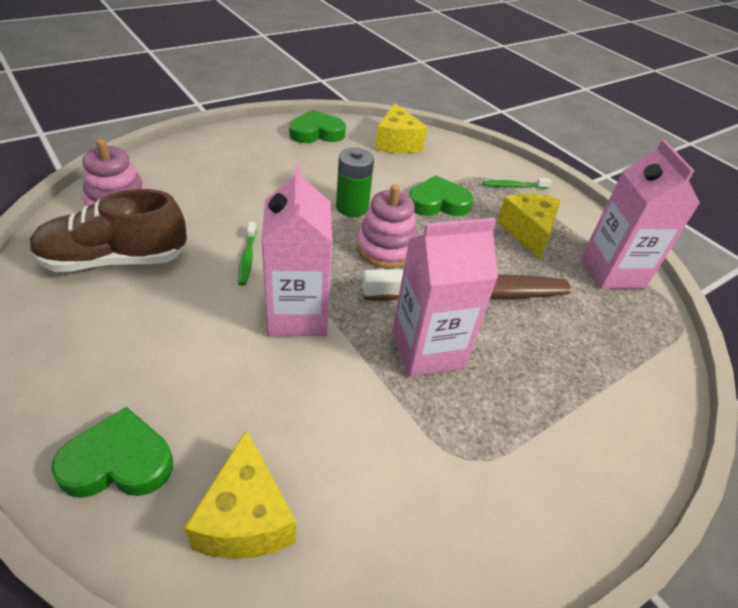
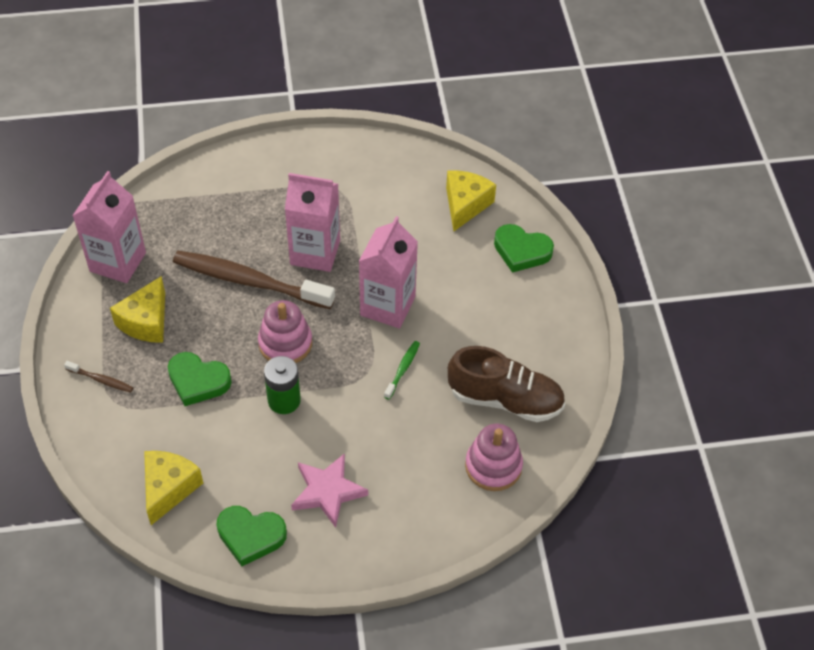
camera: 150 degrees left, 10 degrees up
green toothbrush [483,178,552,188] -> brown toothbrush [64,361,133,393]
none -> pink star [291,453,368,528]

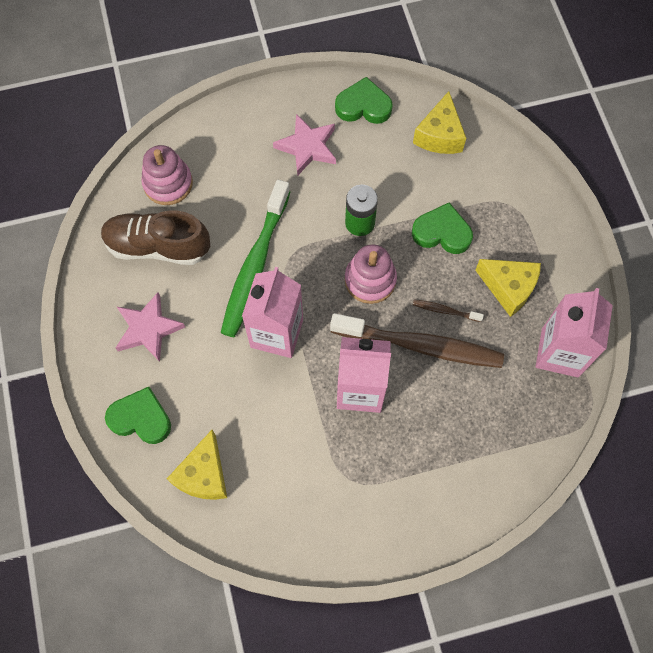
camera: 175 degrees right, 15 degrees up
brown toothbrush [64,361,133,393] -> brown toothbrush moved to [413,300,484,322]
yellow cheese [110,276,165,343] -> yellow cheese turned 105 degrees clockwise [475,259,541,317]
green toothbrush [384,341,420,400] -> green toothbrush [221,180,290,337], size x2.43
none -> pink star [116,292,185,362]

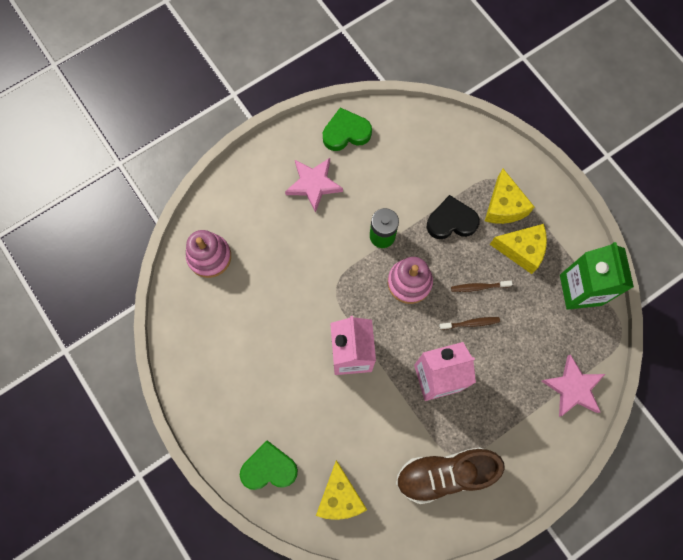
camera: 20 degrees left, 5 degrees up
brown shoe [101,210,210,265] -> brown shoe moved to [396,447,505,504]
pink star [116,292,185,362] -> pink star moved to [542,355,605,417]
green toothbrush [221,180,290,337] -> none
brown toothbrush [330,313,504,368] -> brown toothbrush [439,317,500,330], size x0.41
green heart [412,202,473,254] -> black heart [427,195,480,239]
yellow cheese [413,91,466,154] -> yellow cheese moved to [485,168,534,224]
pink carton [536,288,613,377] -> green carton [560,242,634,310]

